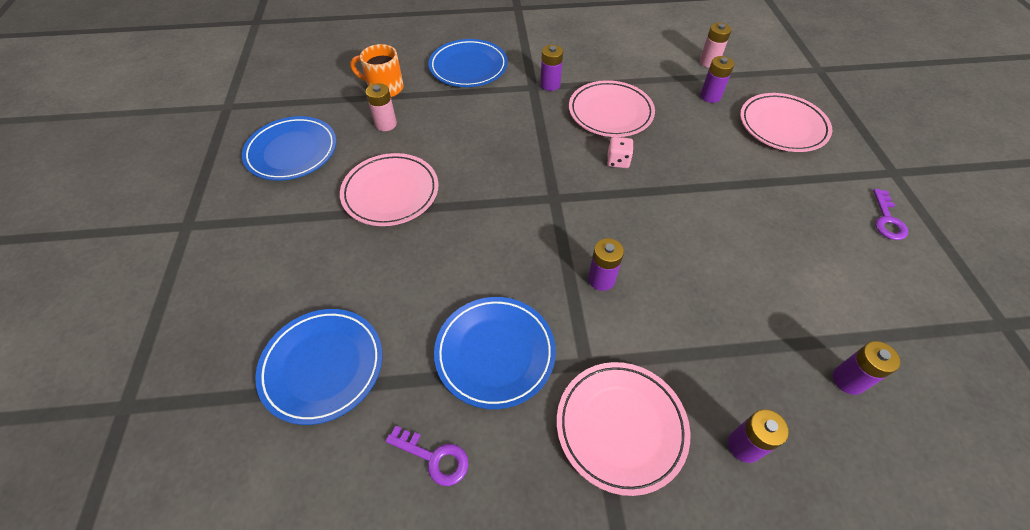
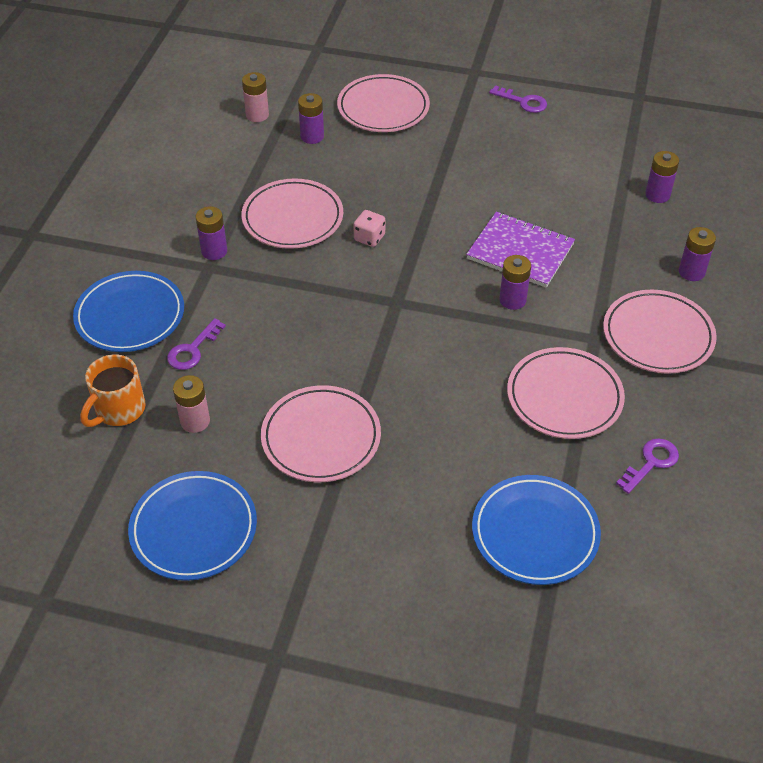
camera: 70 degrees left, 5 degrees down
blue plate [434,297,556,409] -> pink plate [507,347,625,439]
none -> purple key [167,318,226,370]
none -> purple notebook [466,212,575,288]

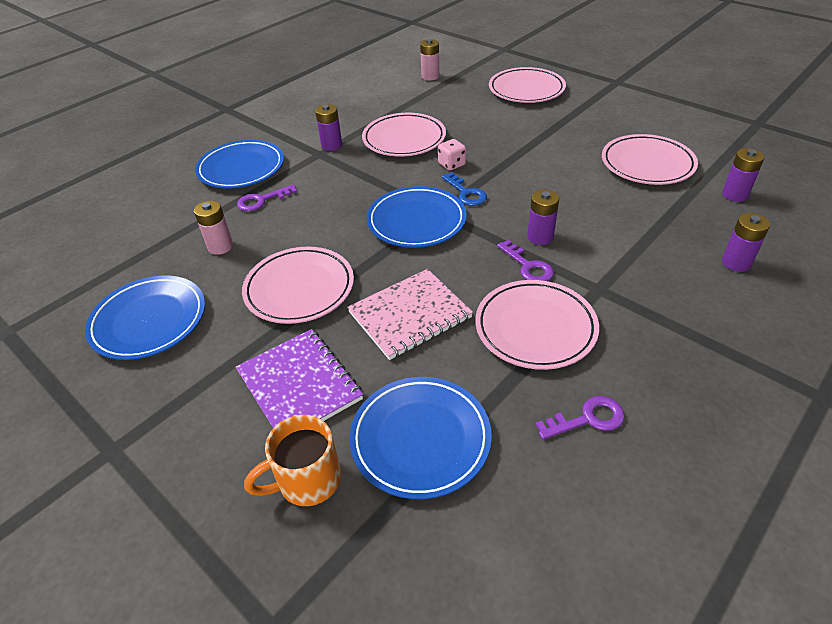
camera: 30 degrees right, 5 degrees down
orange mug [80,354,145,427] -> orange mug moved to [244,415,341,506]
purple battery [298,93,324,144] -> none
purple notebook [466,212,575,288] -> purple notebook moved to [236,329,363,428]
purple key [489,85,547,113] -> purple key moved to [497,240,554,281]
pink plate [603,289,717,374] -> pink plate moved to [602,134,698,185]
none -> pink notebook [347,269,473,360]
none -> blue plate [367,186,467,248]
none -> blue key [442,172,487,206]

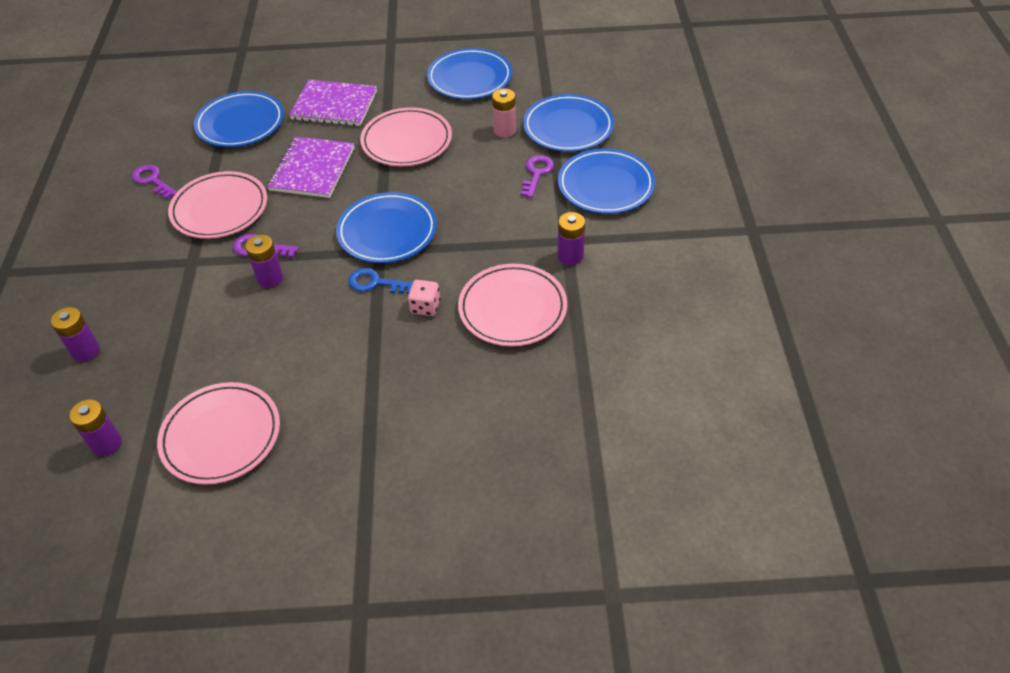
camera: 135 degrees right, 5 degrees up
orange mug [244,415,341,506] -> none
pink notebook [347,269,473,360] -> purple notebook [267,136,354,198]
pink battery [420,39,439,81] -> none
pink plate [489,67,566,103] -> none
purple key [536,396,625,440] -> purple key turned 105 degrees clockwise [132,165,177,199]
none -> blue plate [523,94,614,152]

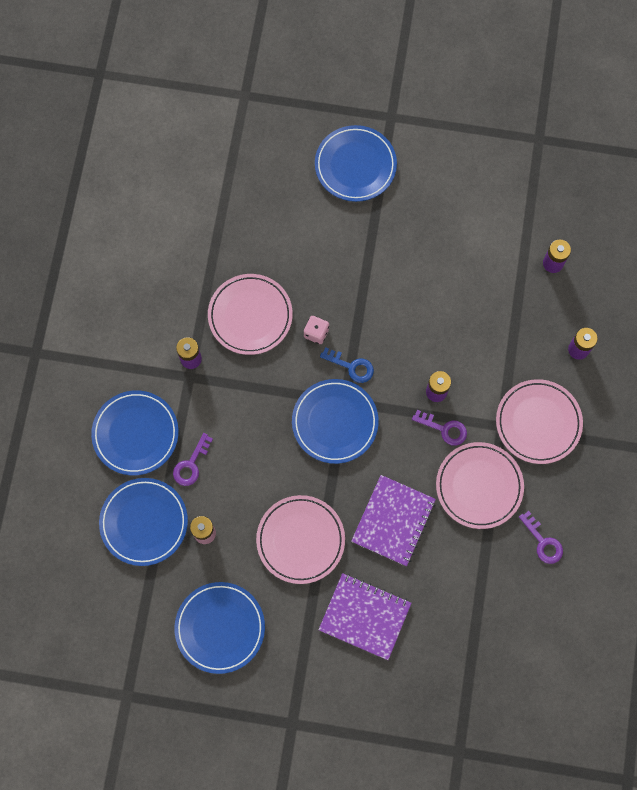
camera: 170 degrees left, 25 degrees up
pink plate [157,382,280,485] -> pink plate moved to [496,379,583,464]
blue plate [194,91,284,147] -> blue plate moved to [315,125,397,202]

